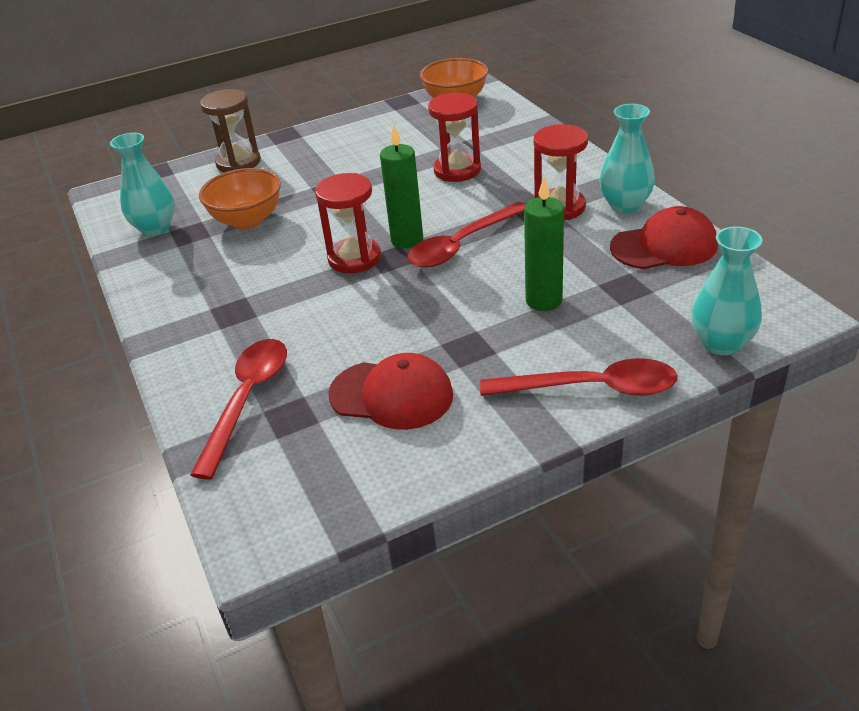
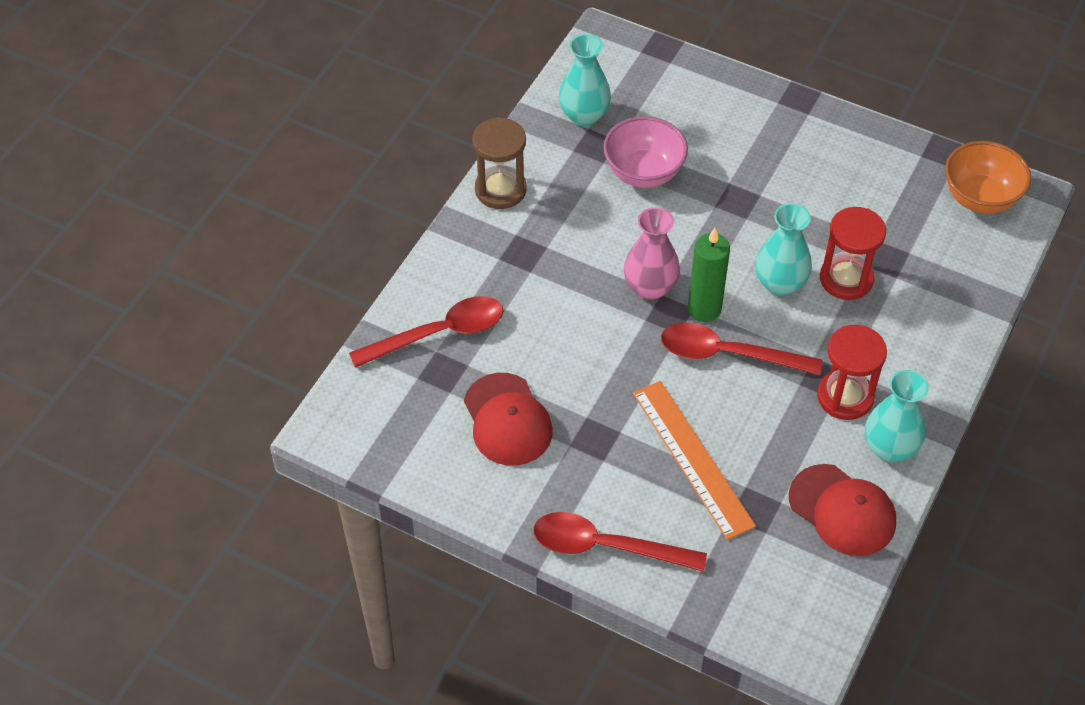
camera: 50 degrees right, 15 degrees up
orange bowl [199,168,281,230] -> pink bowl [603,116,688,188]
brown hourglass [200,89,261,173] -> brown hourglass moved to [472,117,527,209]
red hourglass [315,173,381,273] -> pink vase [624,207,680,300]
red spoon [480,358,678,396] -> red spoon turned 135 degrees clockwise [534,512,707,572]
green candle [524,177,564,311] -> orange ruler [633,381,756,540]
turquoise vase [691,226,763,355] -> turquoise vase moved to [755,203,812,296]

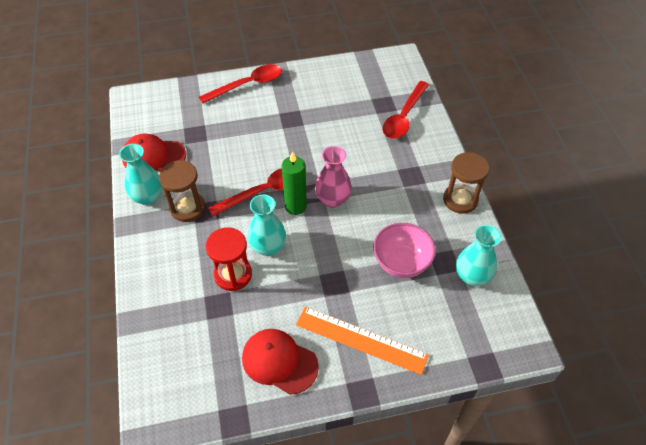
camera: 140 degrees right, 0 degrees up
red cap [464,373,553,466] -> red cap moved to [242,329,319,395]
orange ruler [633,381,756,540] -> orange ruler moved to [296,306,429,375]
red hourglass [817,325,887,420] -> brown hourglass [159,160,205,222]
orange bowl [945,141,1031,214] -> none

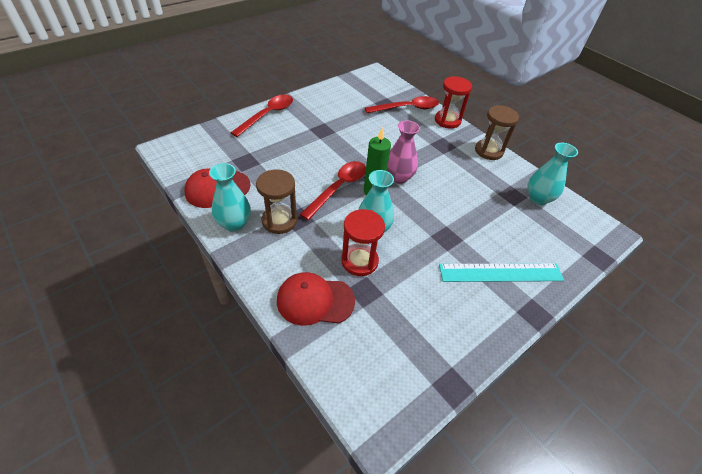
camera: 30 degrees left, 5 degrees down
red cap [242,329,319,395] -> red cap moved to [277,272,355,326]
orange ruler [296,306,429,375] -> turquoise ruler [439,263,564,282]
pink bowl [373,223,436,278] -> none
red spoon [382,81,429,139] -> red spoon turned 105 degrees counterclockwise [365,96,439,113]
none -> red hourglass [435,76,472,129]

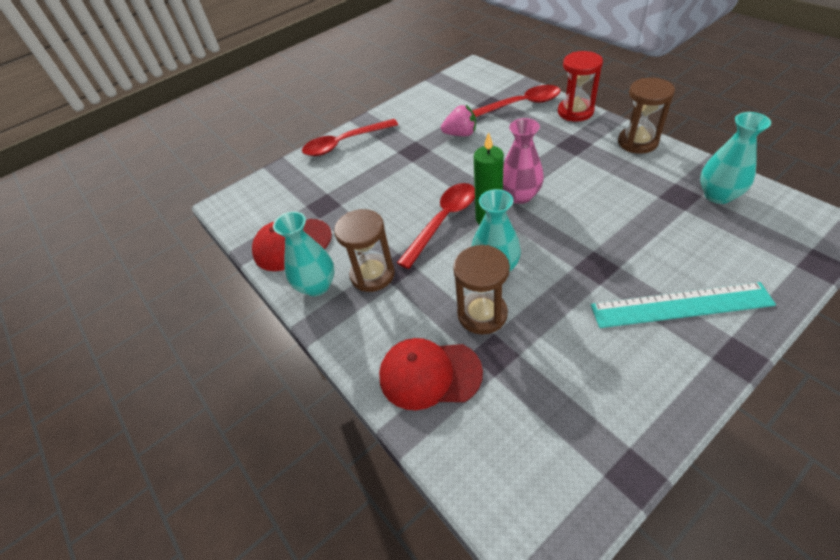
camera: 10 degrees right, 0 degrees up
red spoon [231,94,293,137] -> red spoon turned 150 degrees counterclockwise [302,119,398,156]
red hourglass [341,209,385,276] -> brown hourglass [453,245,510,334]
none -> pink strawberry [441,105,476,136]

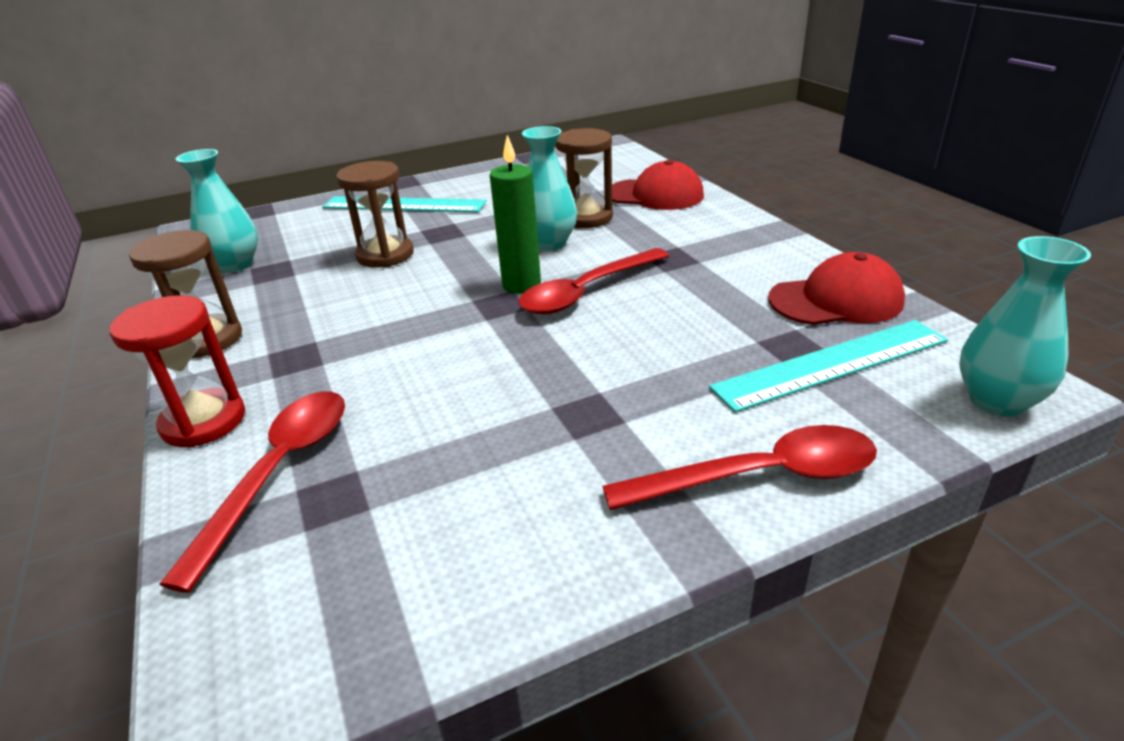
camera: 170 degrees left, 15 degrees down
turquoise vase [273,211,335,296] -> turquoise vase moved to [959,236,1091,416]
brown hourglass [334,209,395,292] -> brown hourglass moved to [336,161,414,268]
pink strawberry [441,105,476,136] -> none
red spoon [472,85,561,117] -> red spoon turned 105 degrees clockwise [159,391,345,593]
pink vase [503,118,544,204] -> none
none -> turquoise ruler [709,320,948,412]

